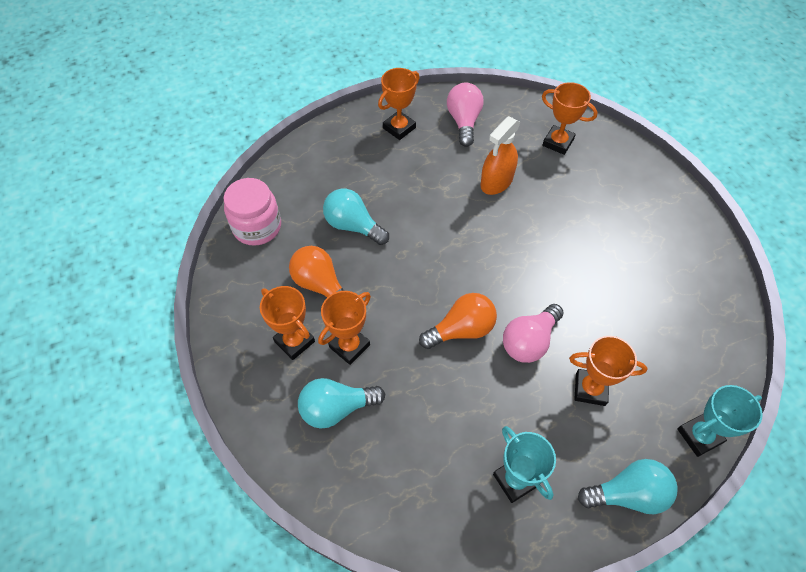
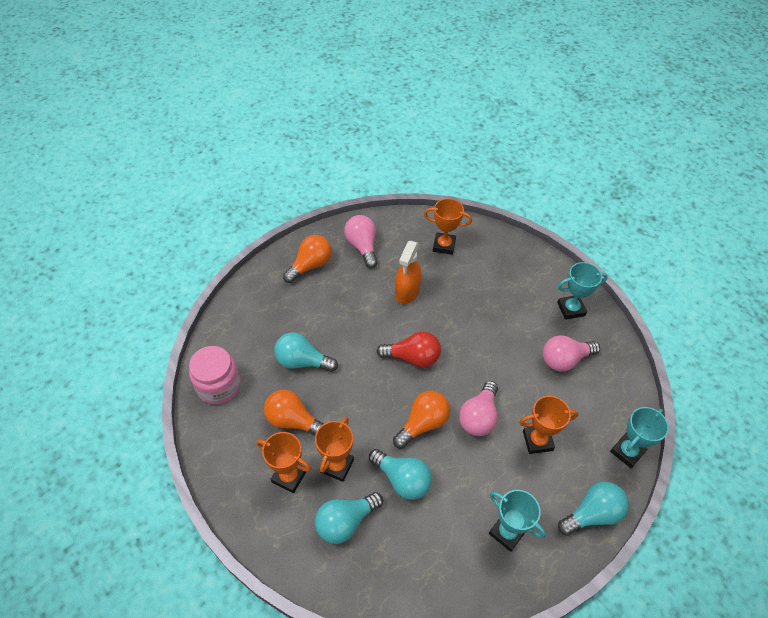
camera: 20 degrees left, 5 degrees down
orange trophy [378,68,420,140] -> orange light bulb [283,235,332,283]
none -> turquoise light bulb [369,449,432,500]
none -> red light bulb [376,331,441,367]
none -> pink light bulb [543,335,600,372]
none -> turquoise trophy [557,262,608,320]

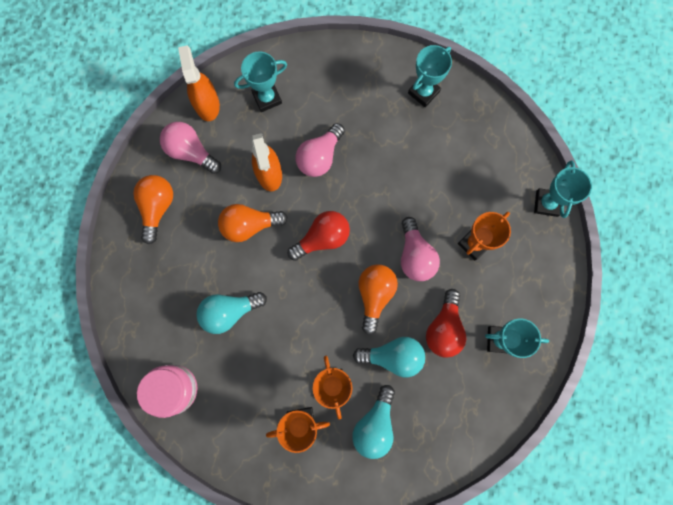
camera: 35 degrees left, 25 degrees up
orange light bulb [264,390,323,436] -> orange light bulb moved to [218,204,288,242]
orange trophy [424,198,472,255] -> turquoise trophy [234,51,287,112]
pink light bulb [543,335,600,372] -> pink light bulb moved to [296,123,345,177]
turquoise light bulb [558,481,629,536] -> none
none -> orange spray bottle [178,46,220,121]
none -> red light bulb [426,289,466,358]

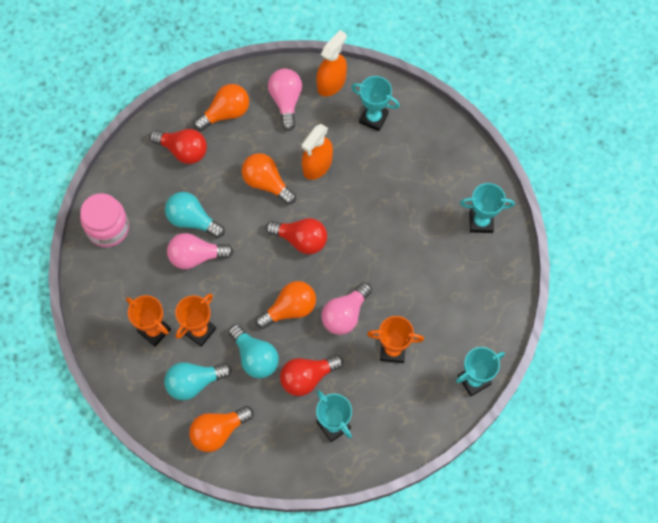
camera: 50 degrees right, 10 degrees down
pink light bulb [296,123,345,177] -> pink light bulb moved to [167,233,234,269]
none -> red light bulb [150,129,207,164]
none -> orange light bulb [189,406,254,452]

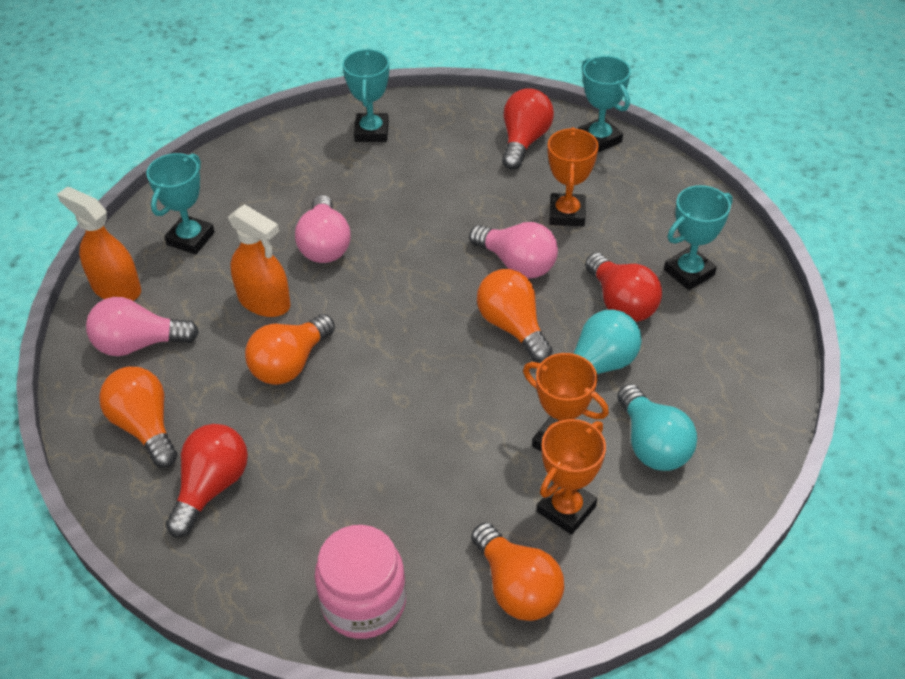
camera: 90 degrees left, 20 degrees down
turquoise light bulb [165,192,225,238] -> none
pink light bulb [167,233,234,269] -> pink light bulb moved to [295,195,351,263]
orange light bulb [189,406,254,452] -> orange light bulb moved to [471,523,564,621]
red light bulb [266,218,327,254] -> red light bulb moved to [502,88,554,170]

